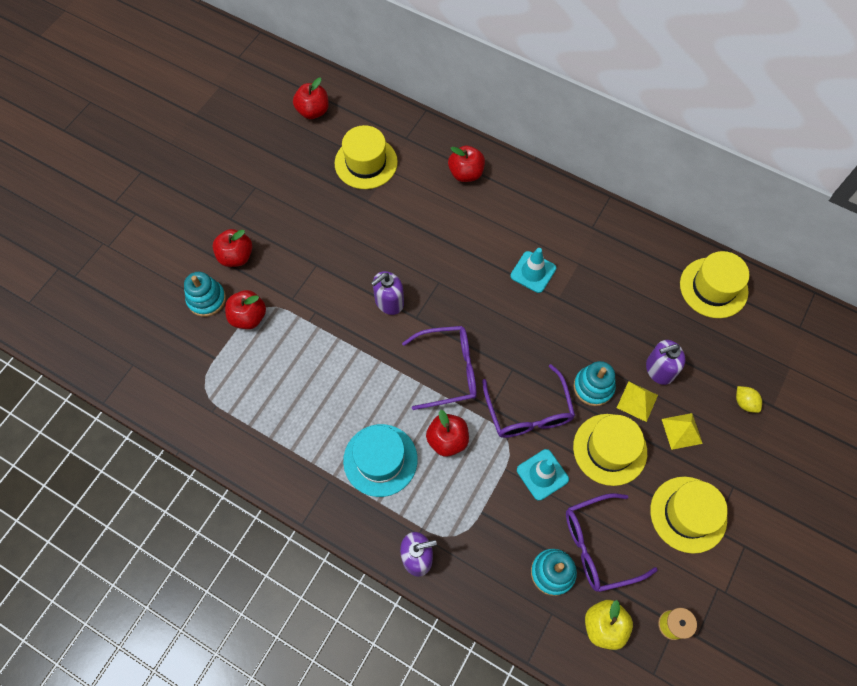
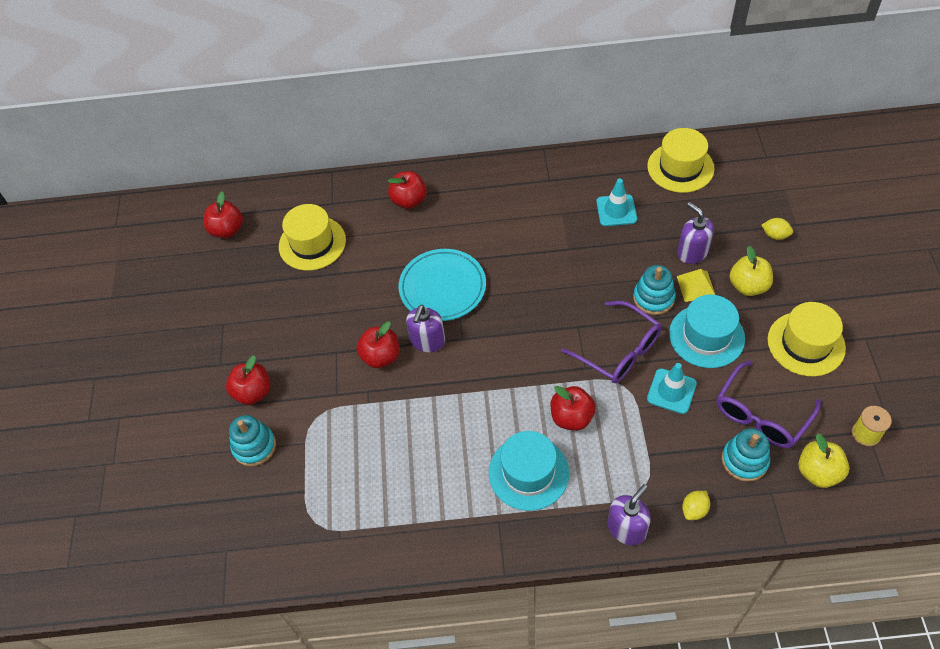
camera: 30 degrees left, 10 degrees down
red apple [225,290,266,329] -> red apple moved to [356,321,399,368]
purple glasses [402,326,477,410] -> none
turquoise traffic cone [510,248,556,293] -> turquoise traffic cone moved to [596,179,637,226]
yellow hat [573,414,647,486] -> turquoise hat [669,295,745,368]
purple soap dispenser [646,340,685,385] -> purple soap dispenser turned 105 degrees clockwise [677,202,714,264]
yellow pyramid [662,413,703,450] -> yellow apple [730,246,773,296]
none -> turquoise plate [399,249,486,321]
none -> yellow lemon [682,491,710,520]

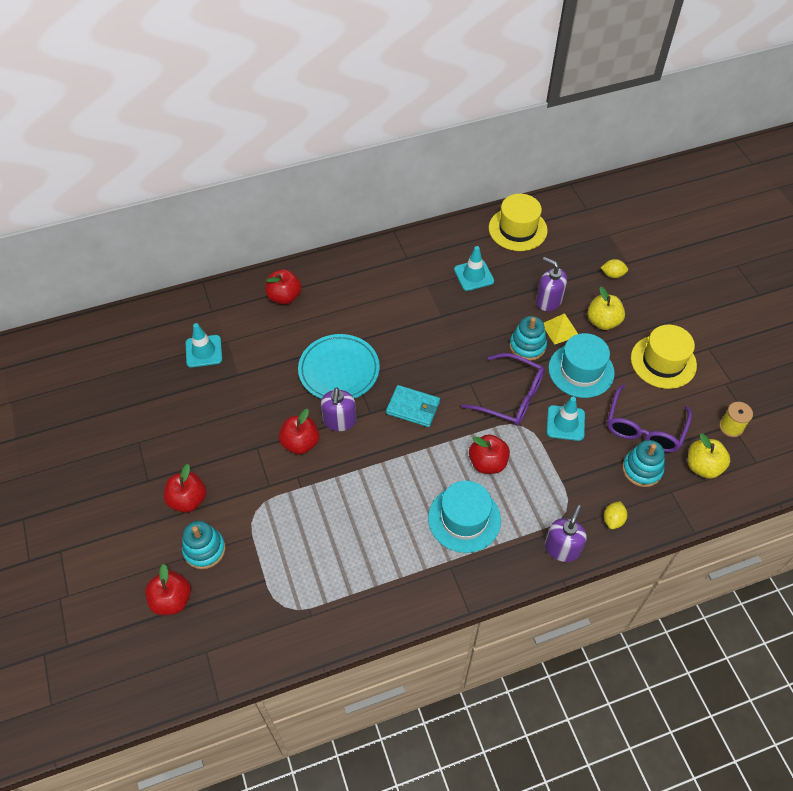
camera: 20 degrees left, 0 degrees up
red apple [204,191,243,238] -> red apple moved to [145,564,191,615]
yellow hat [279,204,346,271] -> turquoise traffic cone [186,323,222,368]
none -> turquoise wallet [386,385,440,427]

